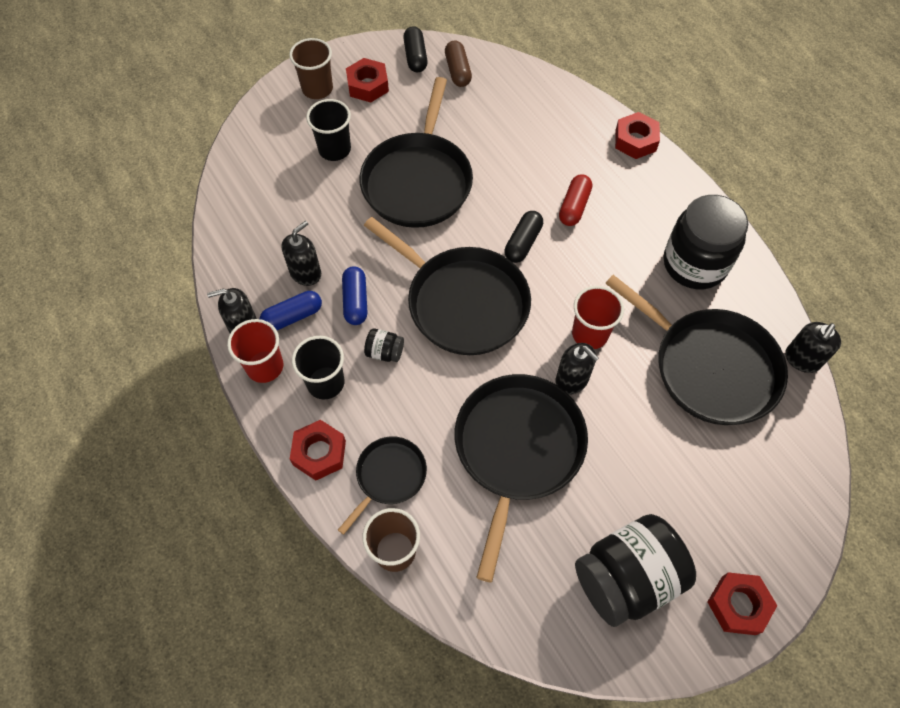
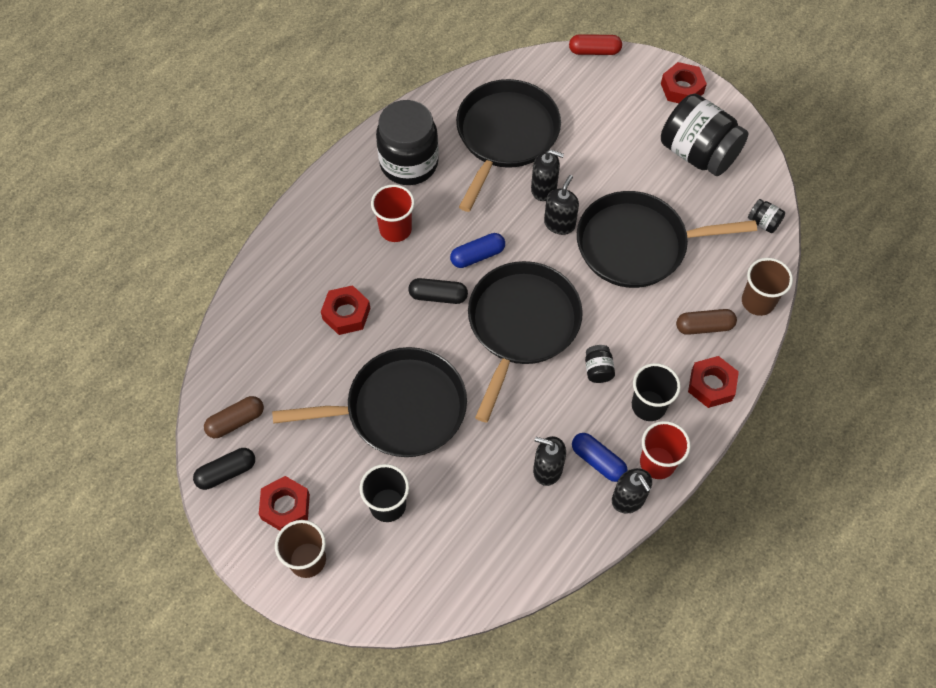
camera: 110 degrees left, 0 degrees up
black pan [338,436,427,535] -> brown capsule [676,309,737,335]
blue capsule [342,266,367,325] -> blue capsule moved to [450,233,505,268]
red capsule [559,174,592,226] -> red capsule moved to [569,34,622,55]
red cup [572,286,624,349] -> red cup moved to [371,185,415,242]
red nut [615,112,660,159] -> red nut moved to [321,285,370,335]
black soap dispenser [785,322,841,373] -> black soap dispenser moved to [531,149,564,201]
none -> black jar [748,199,785,233]

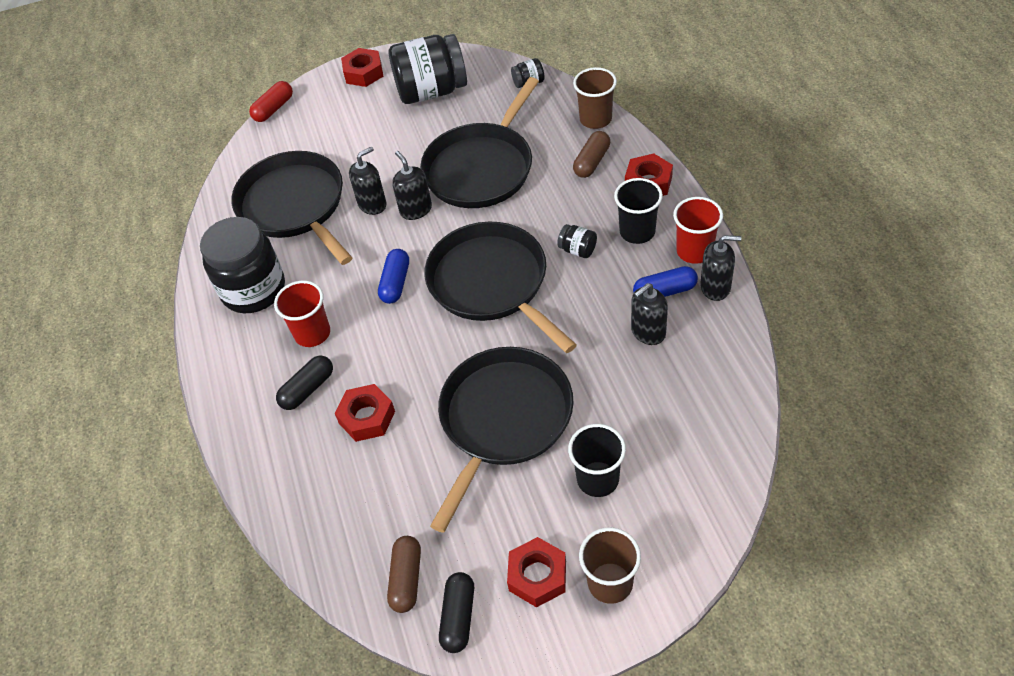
camera: 50 degrees left, 10 degrees down
black capsule [408,278,468,304] -> black capsule moved to [276,355,333,410]

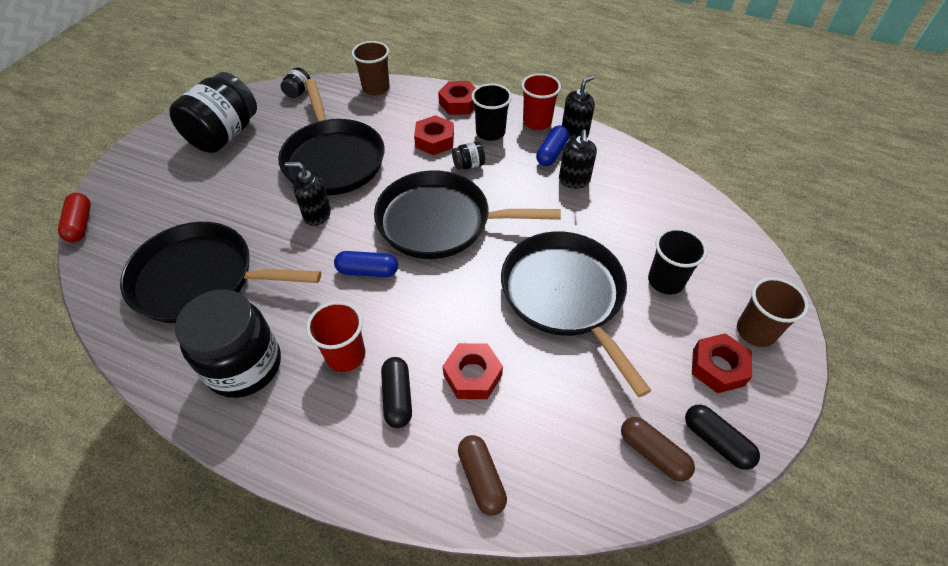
camera: 55 degrees left, 0 degrees up
red nut [341,48,383,87] -> red nut moved to [414,115,454,155]
black soap dispenser [349,147,387,215] -> none
blue capsule [378,249,409,304] -> blue capsule turned 45 degrees counterclockwise [334,251,398,277]
brown capsule [573,131,610,178] -> brown capsule moved to [458,435,507,516]

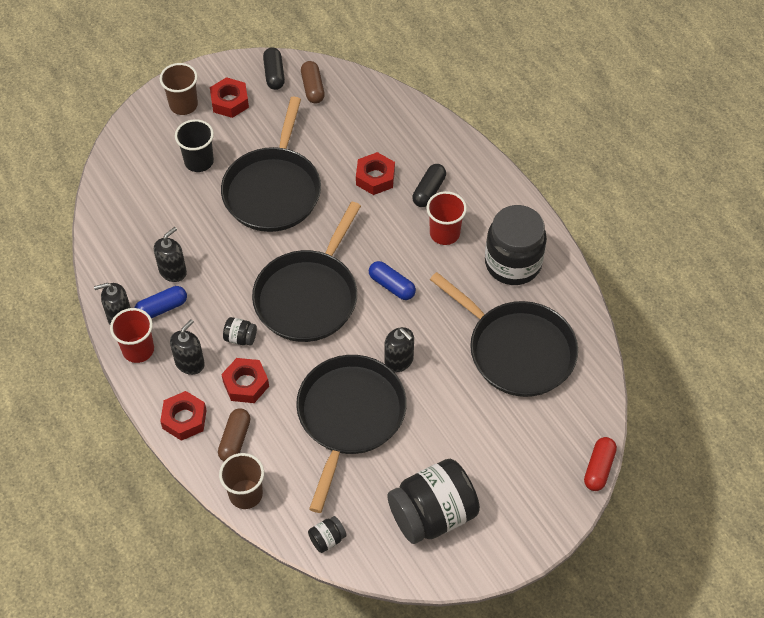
camera: 145 degrees left, 5 degrees up
black pan [374,170,561,259] -> black pan turned 75 degrees clockwise [252,202,361,342]
brown capsule [458,435,507,516] -> brown capsule moved to [218,408,251,461]
black cup [472,83,512,141] -> black soap dispenser [170,319,205,375]

